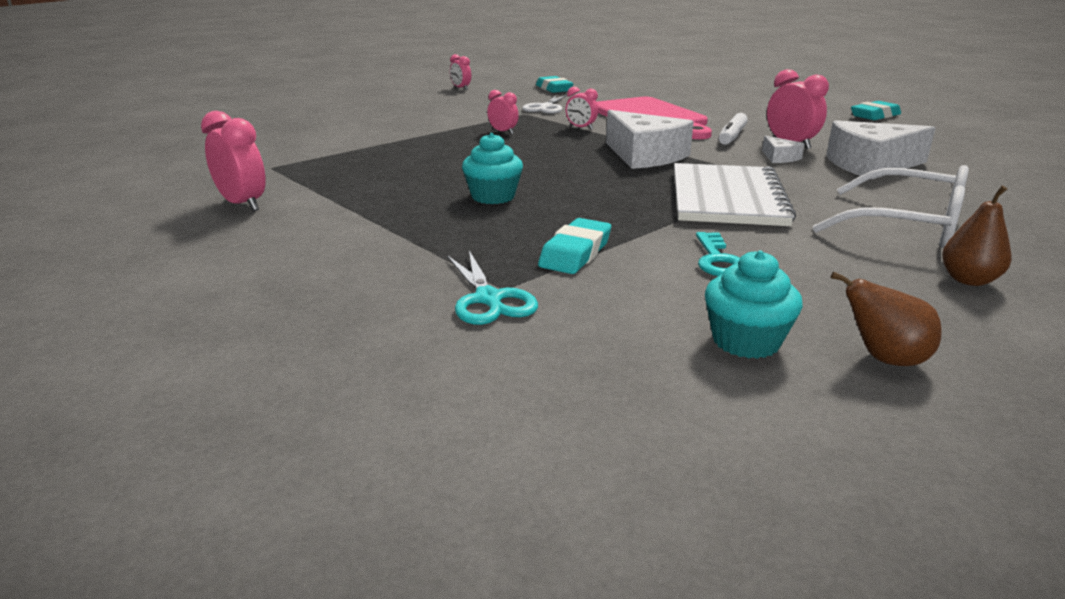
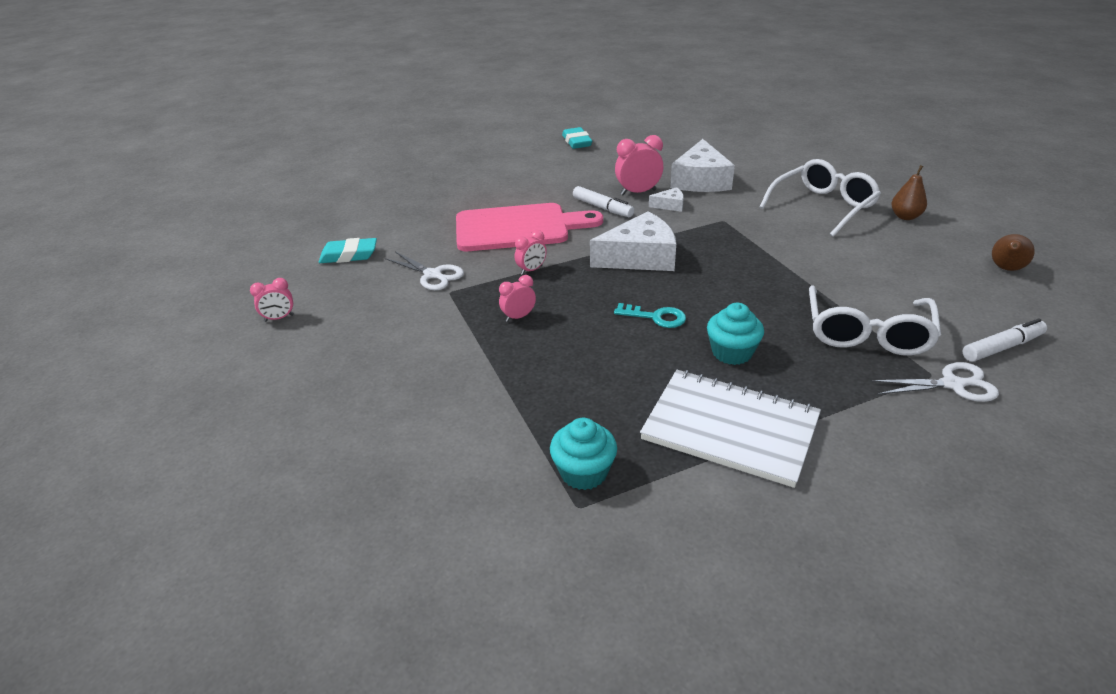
camera: 70 degrees left, 10 degrees up
pink clock [201,111,266,211] -> none
turquoise scissors [447,251,538,325] -> white scissors [870,362,999,402]
turquoise eraser [538,218,611,274] -> white glasses [809,285,941,356]
white notebook [674,163,796,226] -> white notebook moved to [640,370,821,488]
turquoise key [696,232,740,276] -> turquoise key moved to [614,303,686,328]
turquoise cupcake [705,250,803,359] -> turquoise cupcake moved to [550,418,617,490]
none -> white marker [962,318,1047,362]

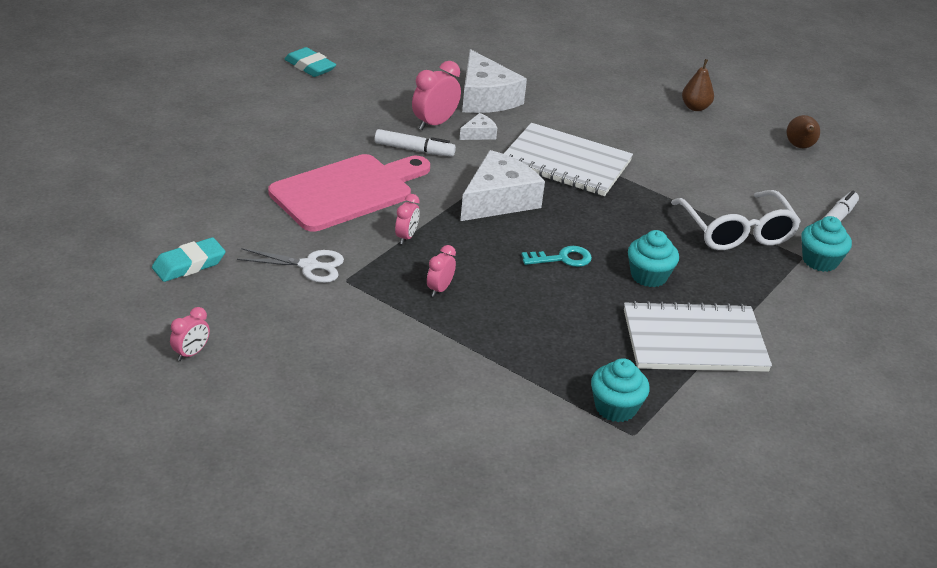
camera: 35 degrees left, 0 degrees up
white glasses [760,159,881,237] -> none
white scissors [870,362,999,402] -> turquoise cupcake [801,216,852,272]
none -> white notebook [504,123,633,196]

